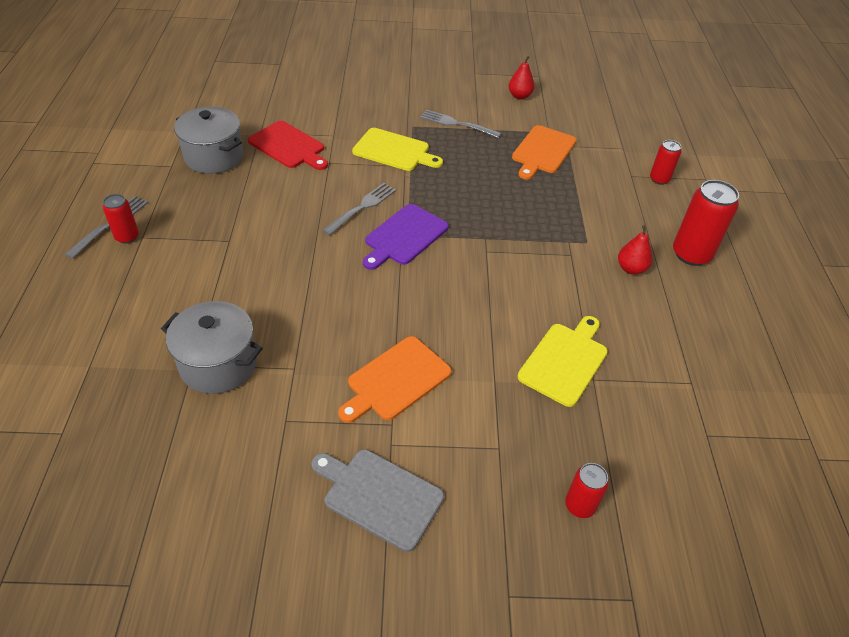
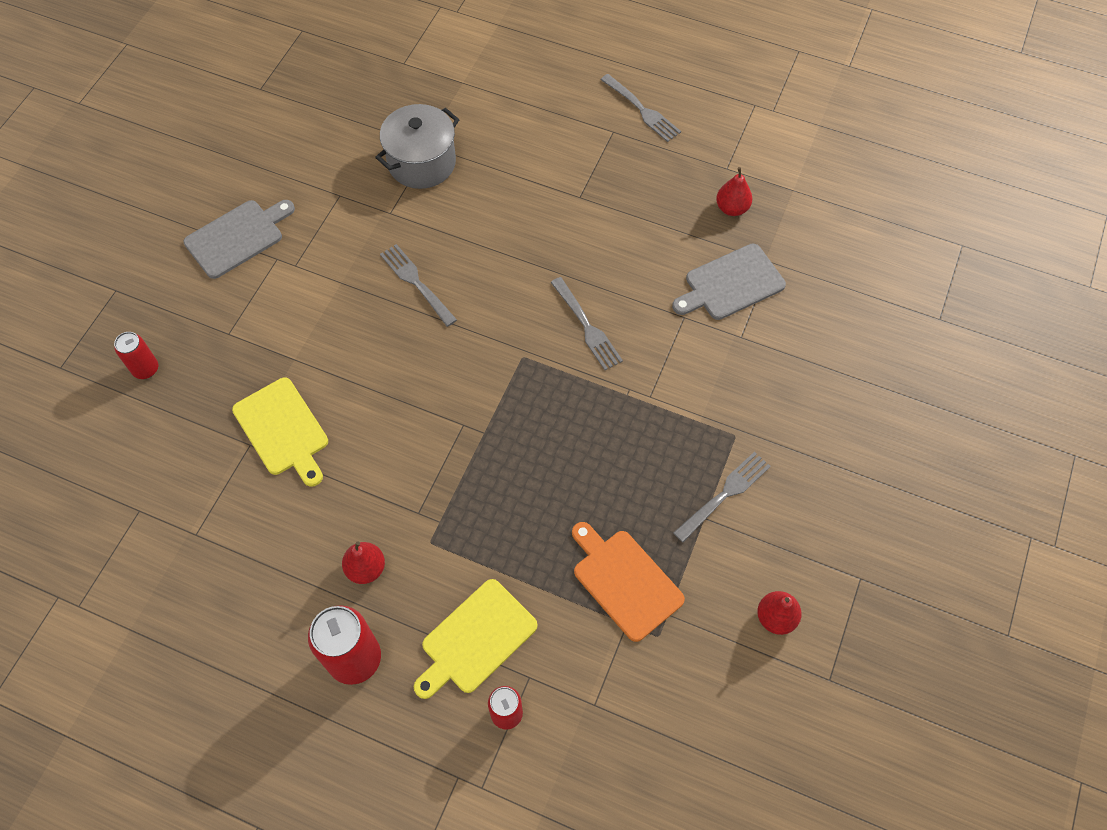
camera: 115 degrees right, 15 degrees up
red can [102,194,139,244] -> none
grey pot [174,107,243,174] -> red pear [716,167,752,216]
red cutting board [248,121,328,170] -> grey cutting board [672,243,786,320]
orange cutting board [338,336,452,423] -> none
yellow cutting board [352,128,443,171] -> yellow cutting board moved to [414,579,538,699]
purple cutting board [363,204,449,270] -> none
none -> grey fork [380,244,457,327]

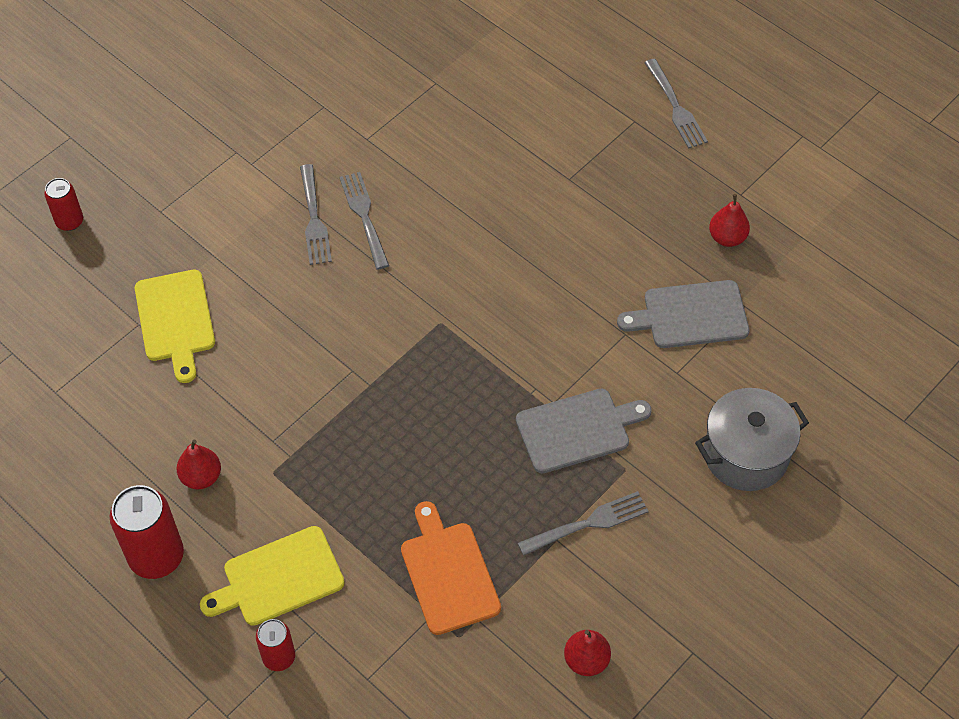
camera: 20 degrees right, 5 degrees down
grey cutting board [183,200,295,279] -> grey cutting board moved to [516,389,652,473]
grey pot [375,104,460,189] -> grey pot moved to [695,388,809,491]
grey fork [551,277,623,370] -> grey fork moved to [300,164,332,265]

